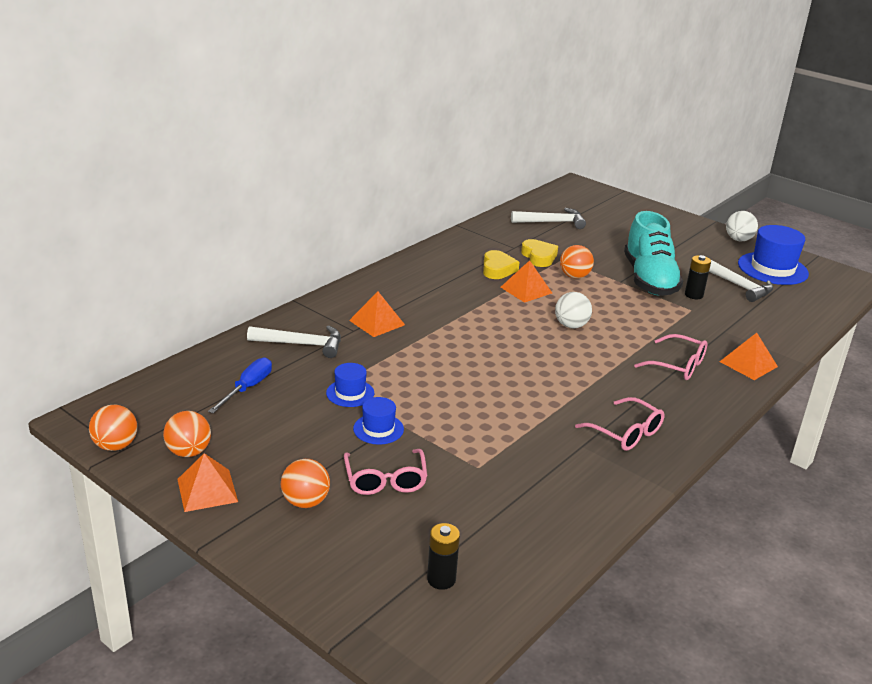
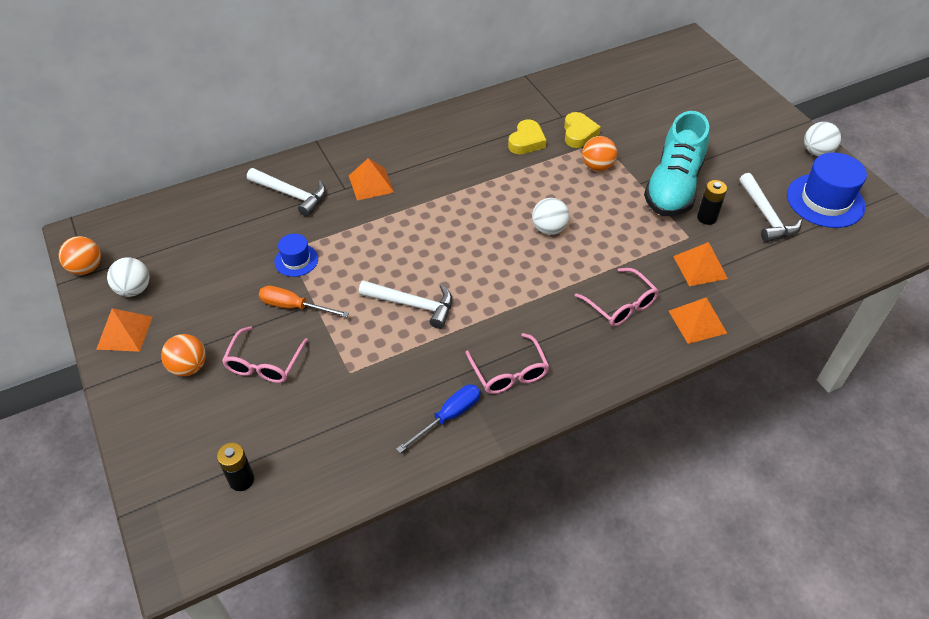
camera: 25 degrees right, 20 degrees up
orange ball [163,411,211,457] -> white ball [107,257,149,297]
blue screwdriver [208,357,272,413] -> blue screwdriver moved to [396,384,481,453]
blue hat [353,397,404,445] -> orange screwdriver [259,286,349,317]
orange pyramid [501,260,552,303] -> orange pyramid moved to [673,242,728,286]
white hammer [511,208,586,229] -> white hammer moved to [359,280,452,329]

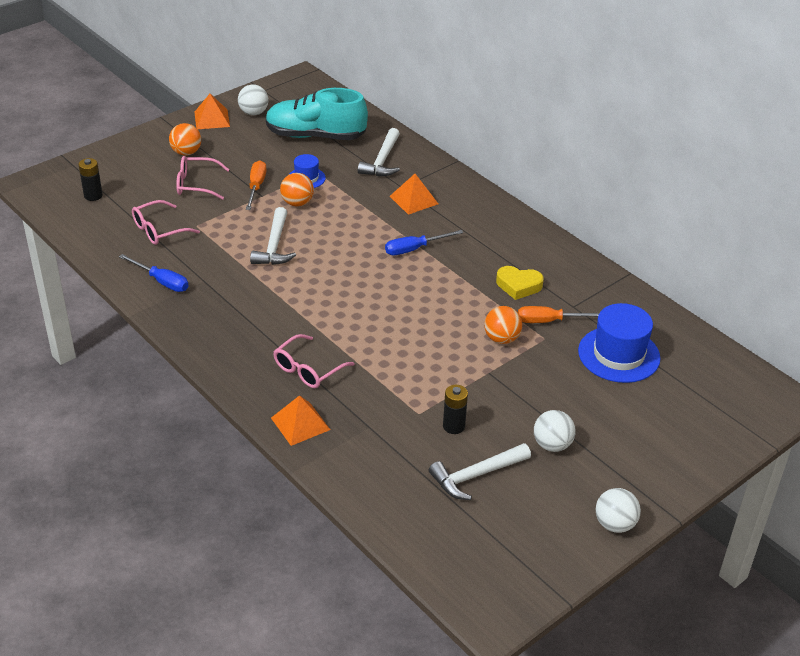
camera: 75 degrees right, 10 degrees down
orange ball [58,236,101,275] -> orange ball moved to [280,173,314,207]
pink glasses [465,333,549,394] -> pink glasses moved to [132,200,200,245]
white ball [532,198,569,235] -> white ball moved to [534,410,576,452]
yellow heart [564,112,601,148] -> orange screwdriver [518,306,599,323]
turquoise shoe [644,111,709,216] -> turquoise shoe moved to [266,88,368,140]
orange pyramid [673,242,728,286] -> none
blue hat [787,152,867,228] -> blue hat moved to [578,303,661,383]
none -> blue screwdriver [385,230,464,255]

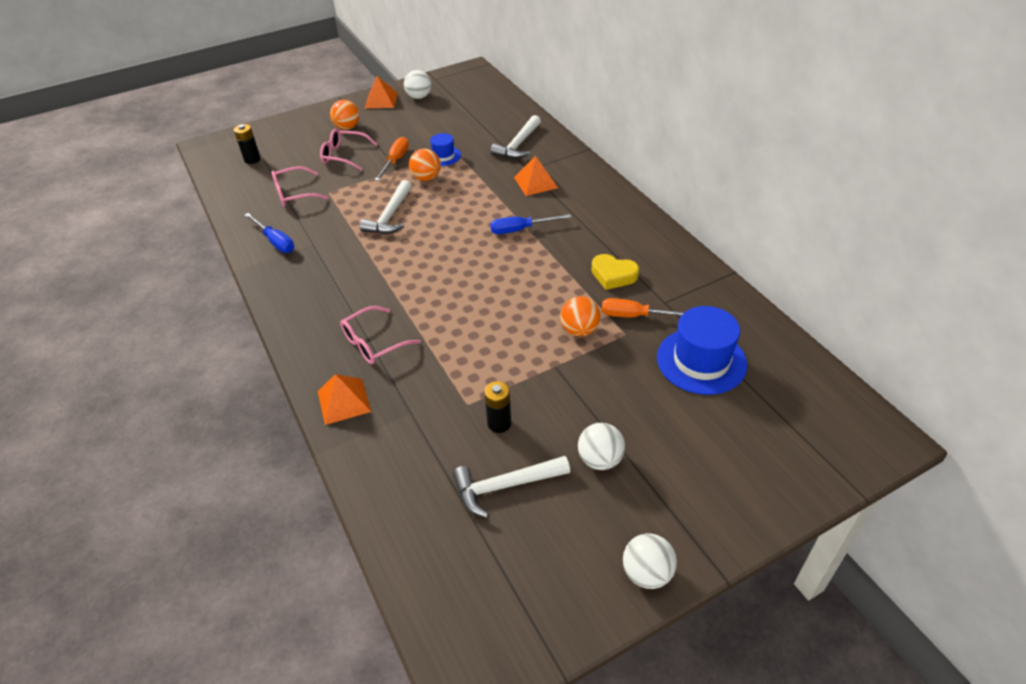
camera: 15 degrees right, 5 degrees up
turquoise shoe [266,88,368,140] -> none

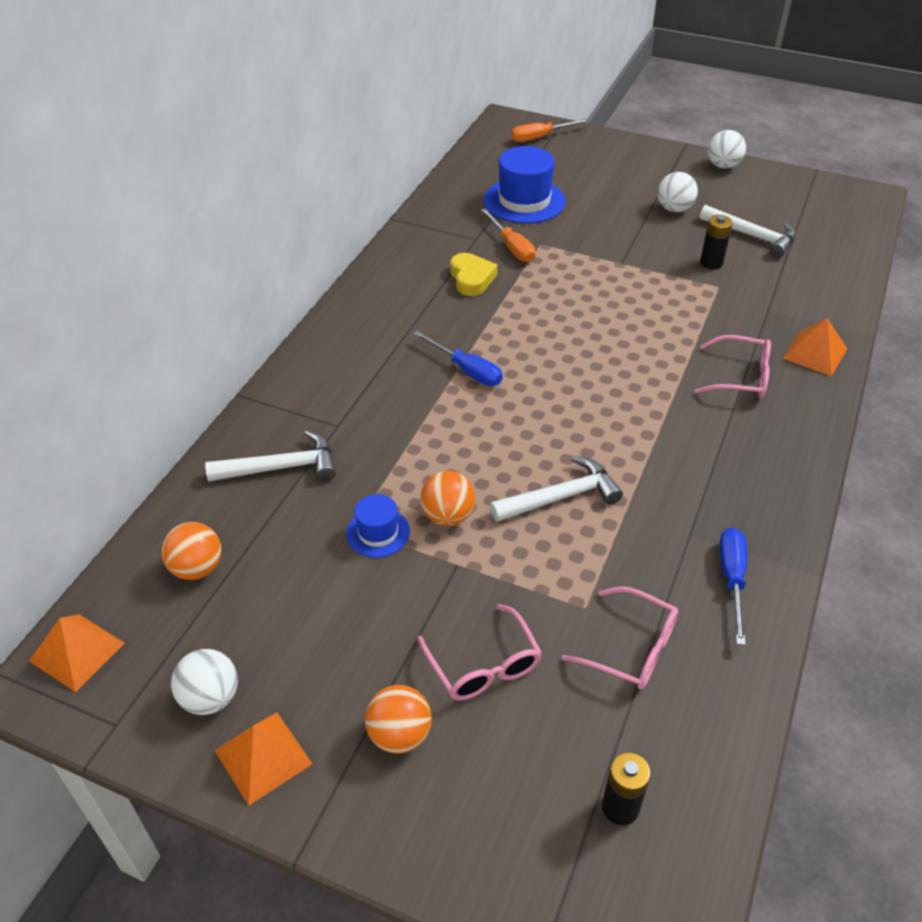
camera: 130 degrees left, 0 degrees up
orange screwdriver [375,137,409,181] -> orange screwdriver moved to [511,119,590,142]
orange pyramid [514,156,558,196] -> orange pyramid moved to [29,614,125,692]
orange ball [560,296,601,336] -> orange ball moved to [161,522,221,580]

